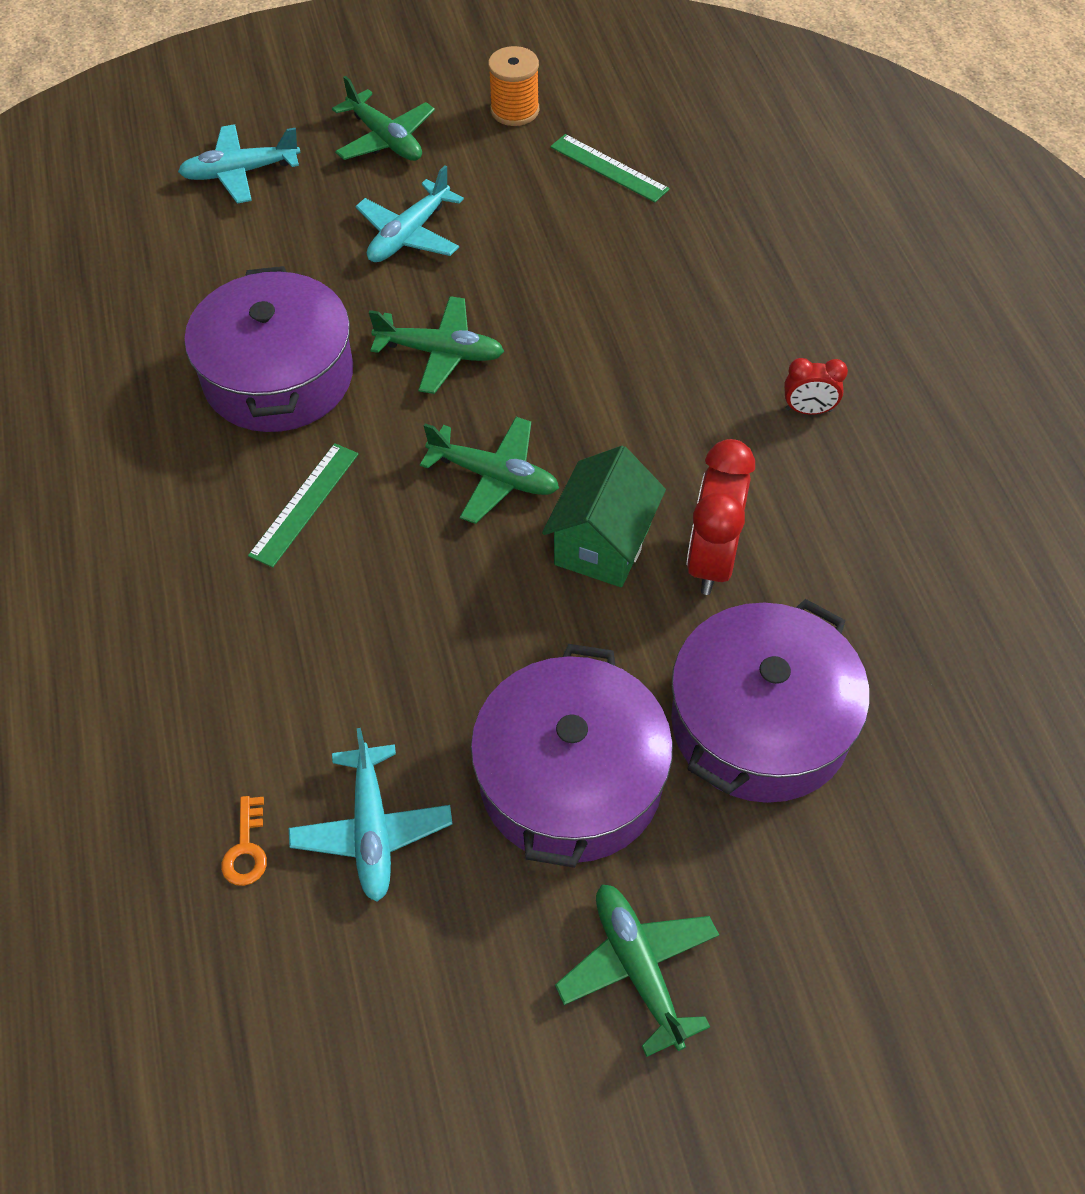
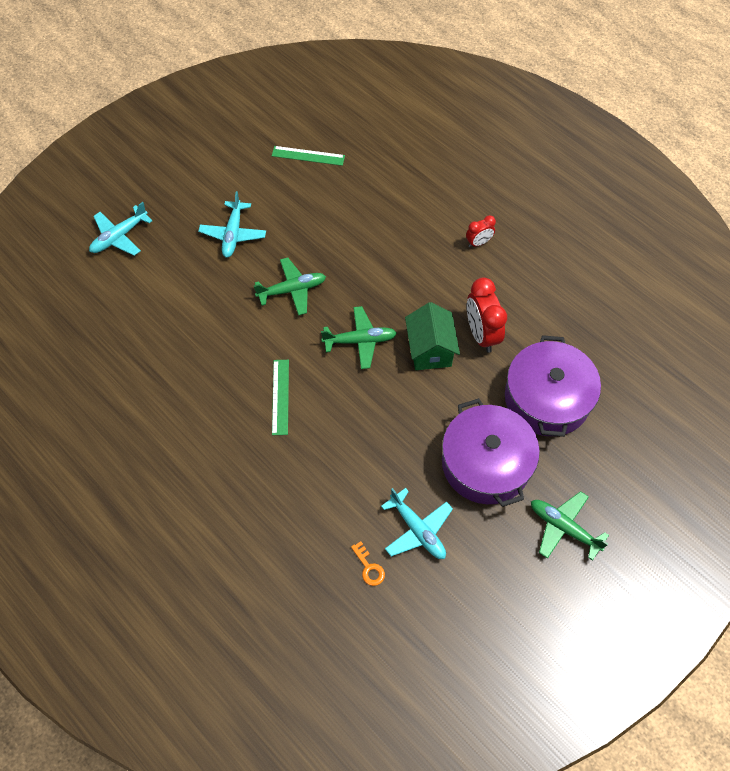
camera: 30 degrees left, 5 degrees up
purple pot [184,266,353,432] -> none
green plane [332,76,435,161] -> none
orange spool [488,46,539,126] -> none

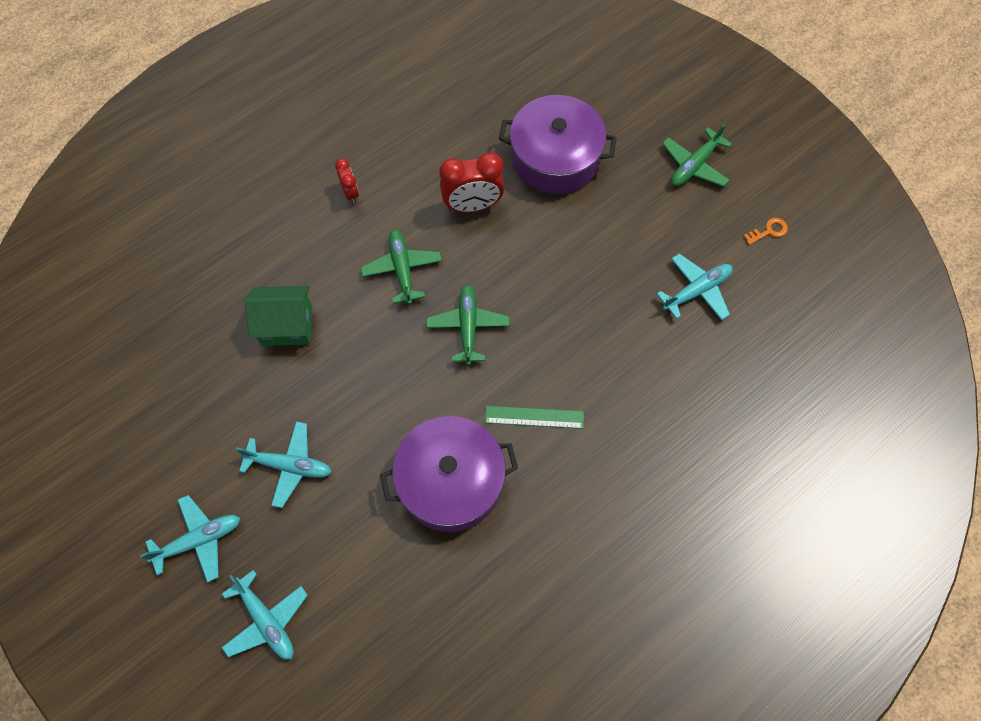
camera: 85 degrees left, 5 degrees up
green plane [254,257,326,316] -> green plane moved to [360,230,442,304]
green ruler [272,146,345,166] -> none
orange key [351,542,385,586] -> orange key moved to [744,218,788,245]
green house [405,302,460,370] -> green house moved to [244,286,312,346]
purple pot [442,398,540,507] -> purple pot moved to [380,416,518,532]
none -> turquoise plane [140,495,240,583]

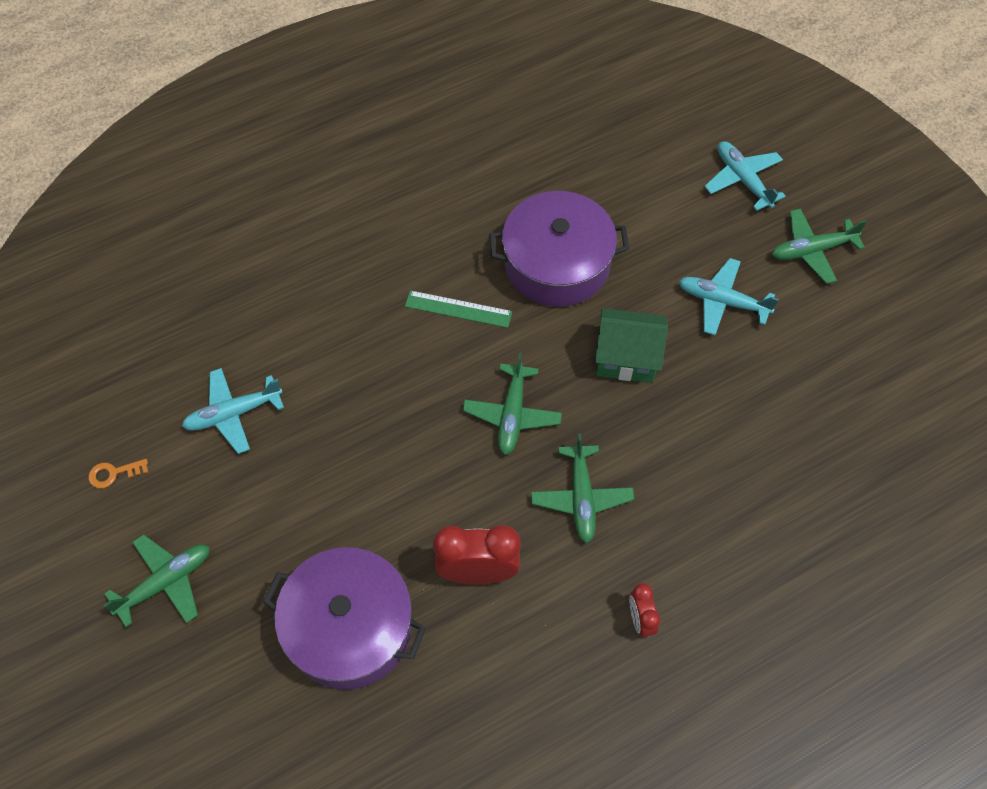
camera: 170 degrees left, 5 degrees down
turquoise plane [140,495,240,583] -> green plane [772,209,867,284]
green house [244,286,312,346] -> green house moved to [595,308,668,383]

